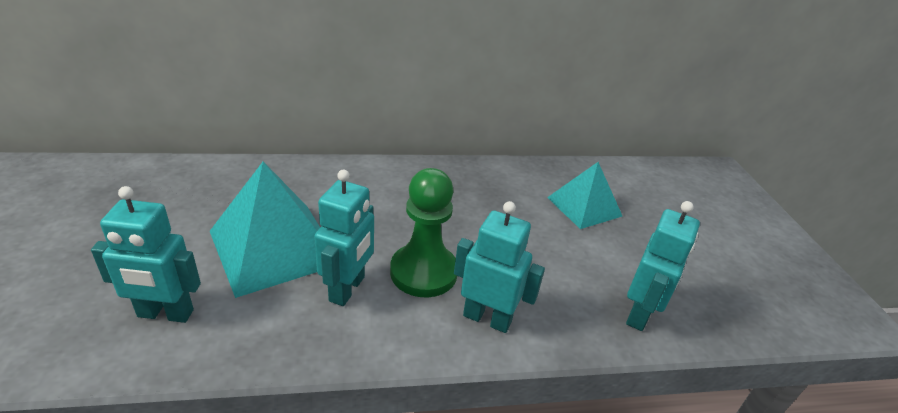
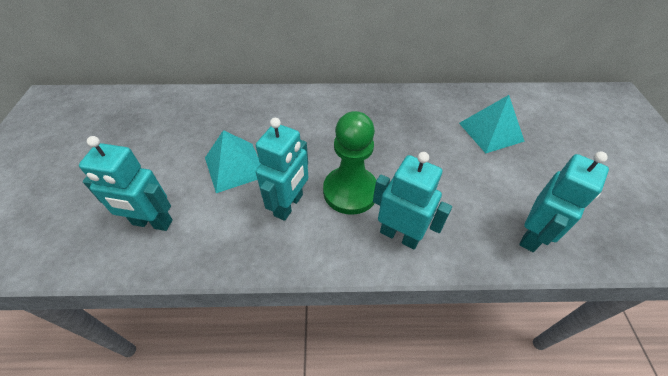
camera: 10 degrees right, 15 degrees up
turquoise pyramid [210,162,320,298] -> turquoise pyramid [205,130,261,193], size x0.62

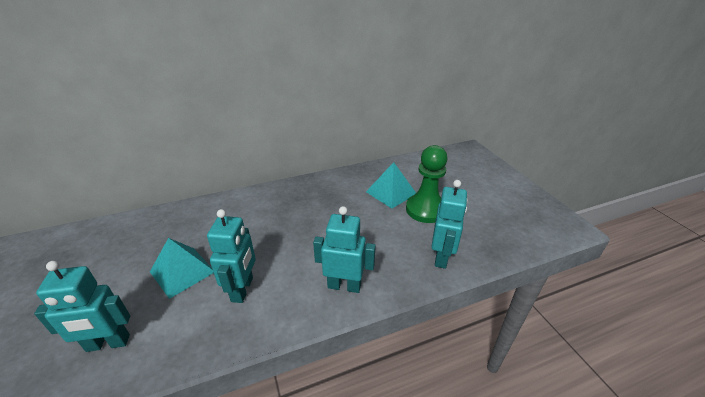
camera: 20 degrees left, 15 degrees down
green pawn [323,111,376,215] -> green pawn moved to [406,145,448,223]

